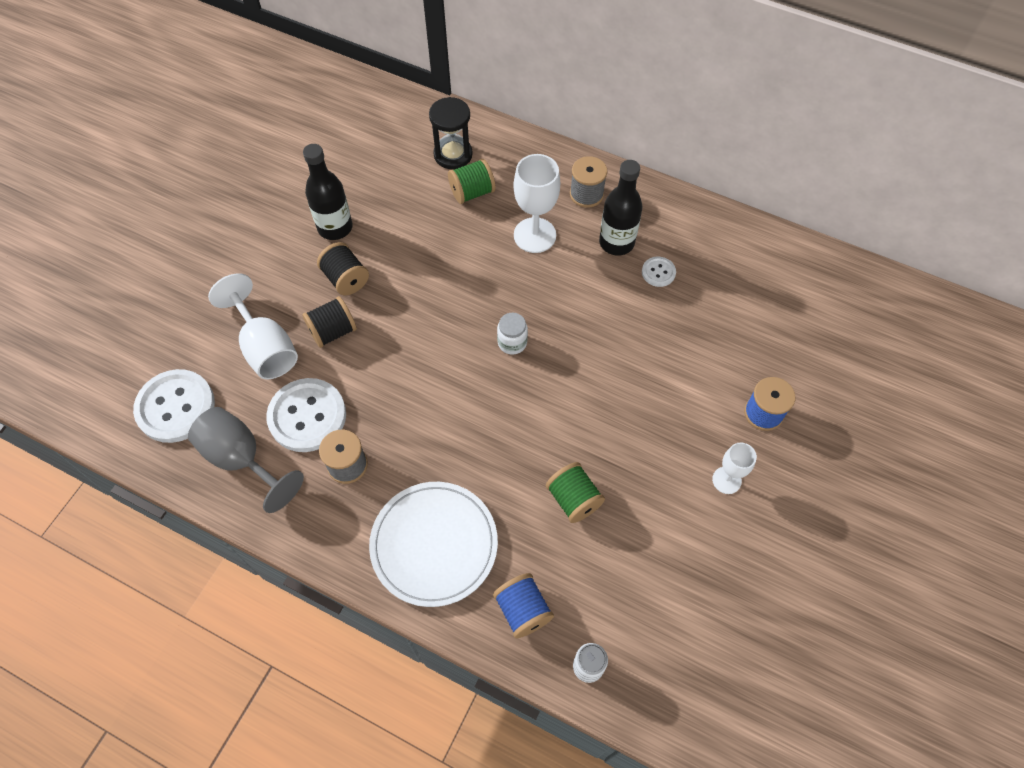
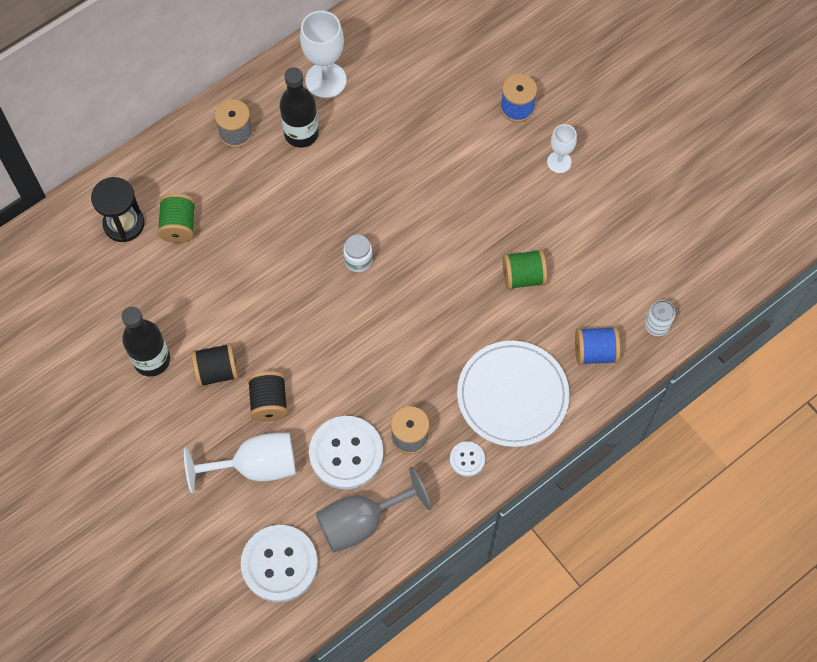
camera: 65 degrees left, 5 degrees up
white goblet [514,154,560,253] -> white goblet moved to [300,11,347,98]
white button [642,257,676,287] -> white button moved to [450,441,485,477]

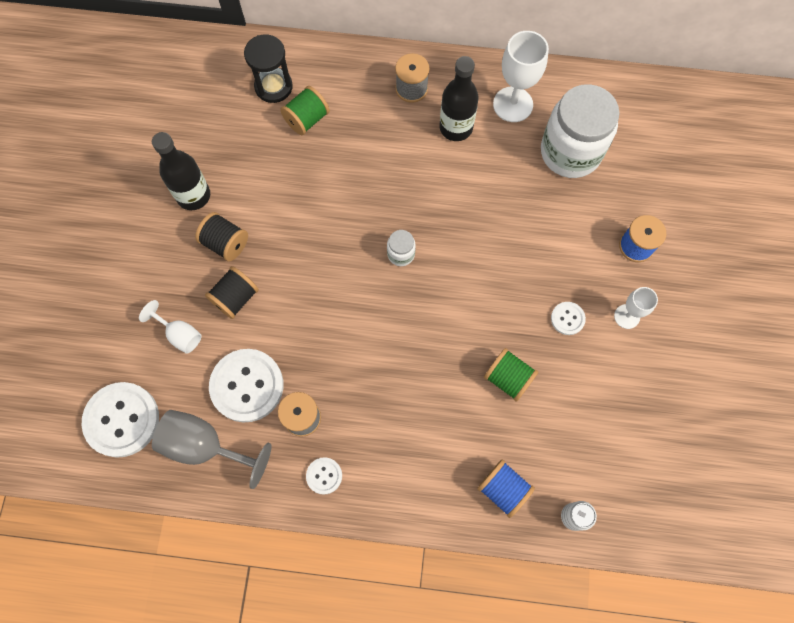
camera: 45 degrees right, 5 degrees up
white goblet [184,433,296,494] -> white goblet [139,300,202,354], size x0.58
white plate [457,341,570,447] -> none
none -> white jar [541,84,619,178]
none -> white button [551,302,586,335]

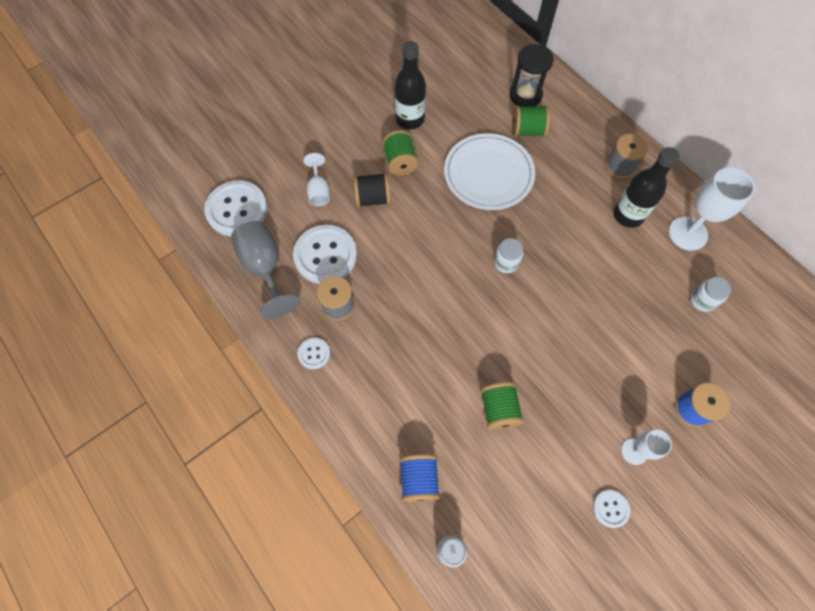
camera: 45 degrees right, 5 degrees down
black spool [195,212,248,261] -> green spool [382,130,418,175]
white jar [541,84,619,178] -> white jar [690,277,731,312], size x0.43
white button [551,302,586,335] -> white button moved to [593,490,630,528]
none -> white plate [444,133,535,210]

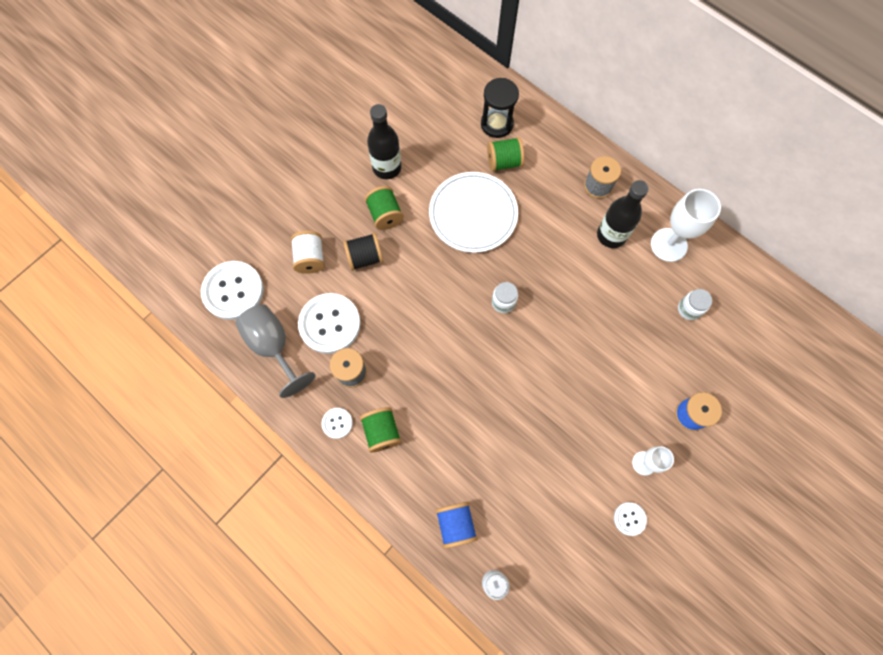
camera: 10 degrees left, 5 degrees up
white goblet [303,153,330,206] -> white spool [291,231,325,274]
green spool [480,382,524,430] -> green spool moved to [360,407,402,452]

